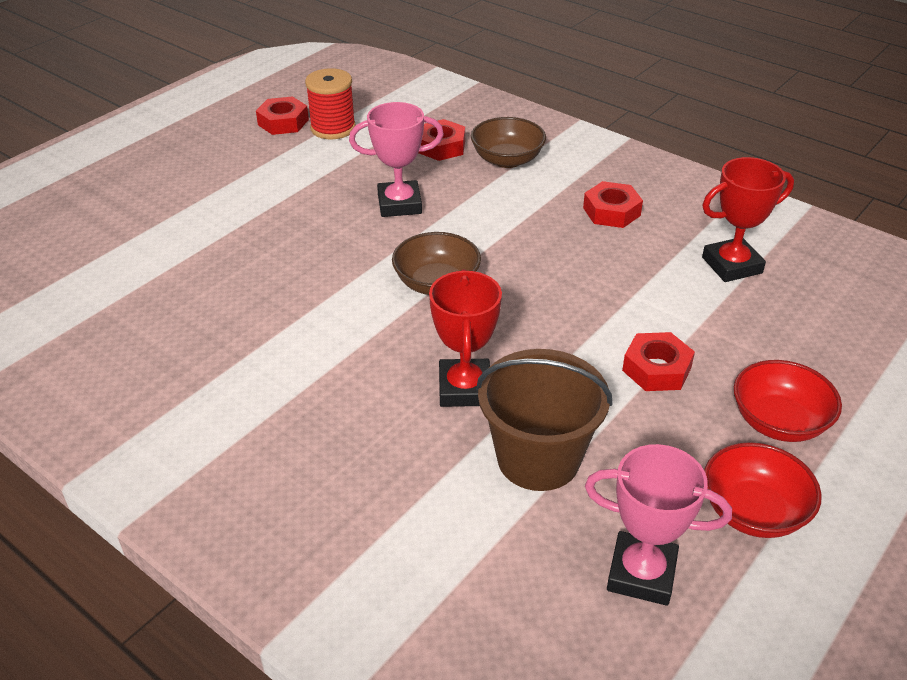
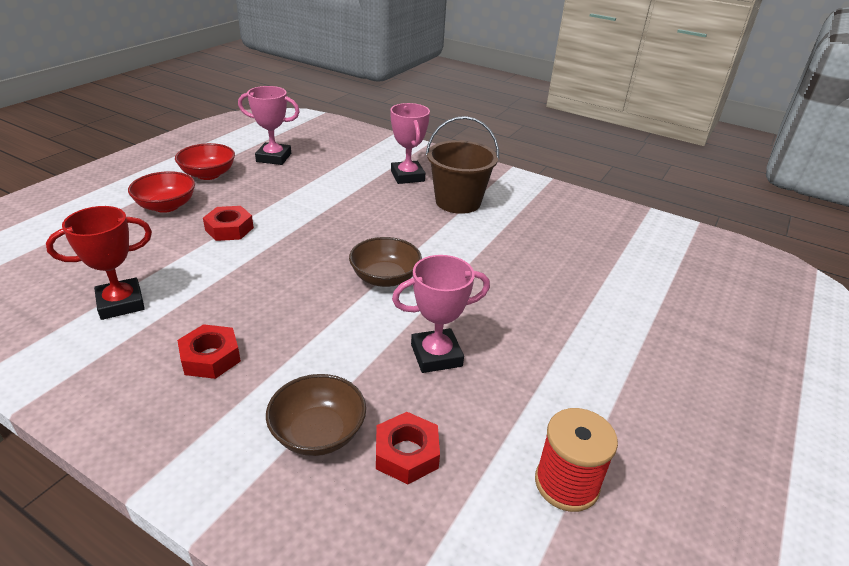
camera: 170 degrees right, 5 degrees down
red nut [256,96,309,135] -> none
red trophy [429,269,502,407] -> none
brown bucket [476,349,613,491] -> brown bucket moved to [426,116,499,214]
none -> pink trophy [390,103,430,184]

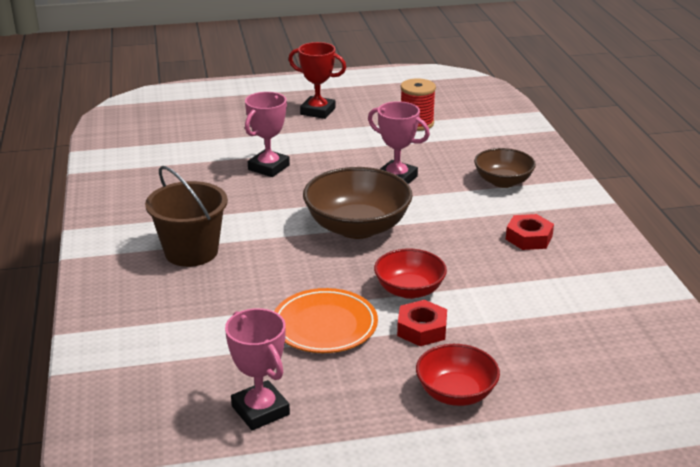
camera: 130 degrees left, 5 degrees down
red trophy [46,206,152,320] -> red trophy moved to [288,42,346,119]
red bowl [175,143,235,180] -> red bowl moved to [374,249,447,299]
brown bowl [349,237,422,287] -> brown bowl [303,167,413,239], size x1.65
red nut [376,412,440,485] -> none
pink trophy [390,103,430,184] -> pink trophy moved to [245,92,290,177]
none -> orange plate [274,288,378,353]

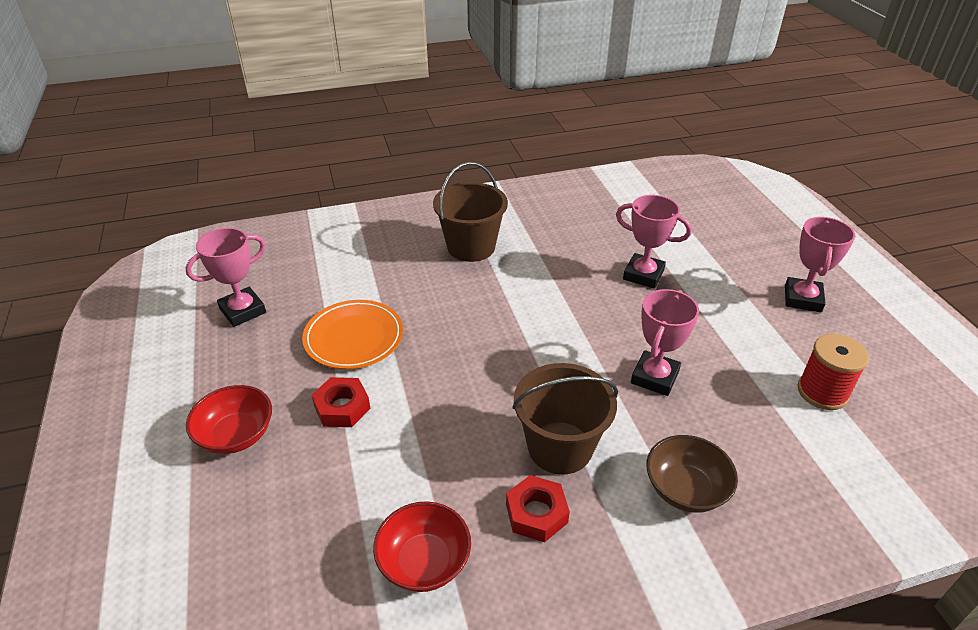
camera: 85 degrees right, 10 degrees up
red trophy [288,42,346,119] -> pink trophy [785,217,855,312]
brown bowl [303,167,413,239] -> none
red bowl [374,249,447,299] -> red bowl moved to [373,501,471,592]
none -> brown bucket [512,363,618,475]

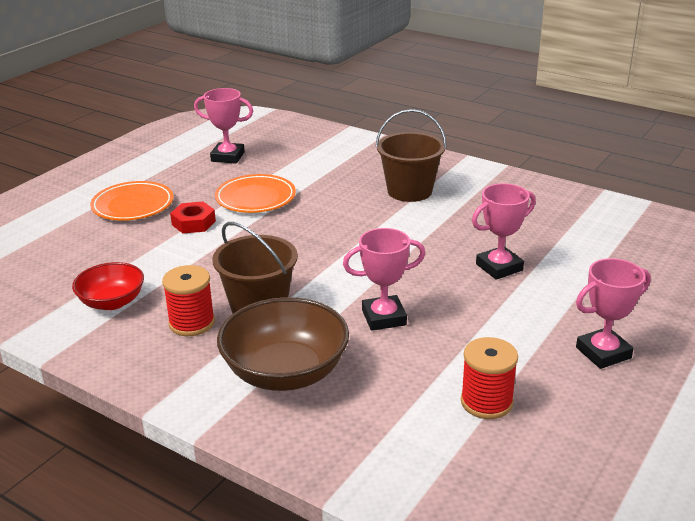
camera: 50 degrees right, 10 degrees down
red bowl [186,385,272,454] -> orange plate [90,181,173,221]
red nut [506,475,570,542] -> red spool [162,265,215,336]
pink trophy [616,195,692,289] -> pink trophy turned 75 degrees clockwise [472,183,536,280]
brown bowl [646,435,738,513] -> brown bowl [217,297,349,391], size x1.65

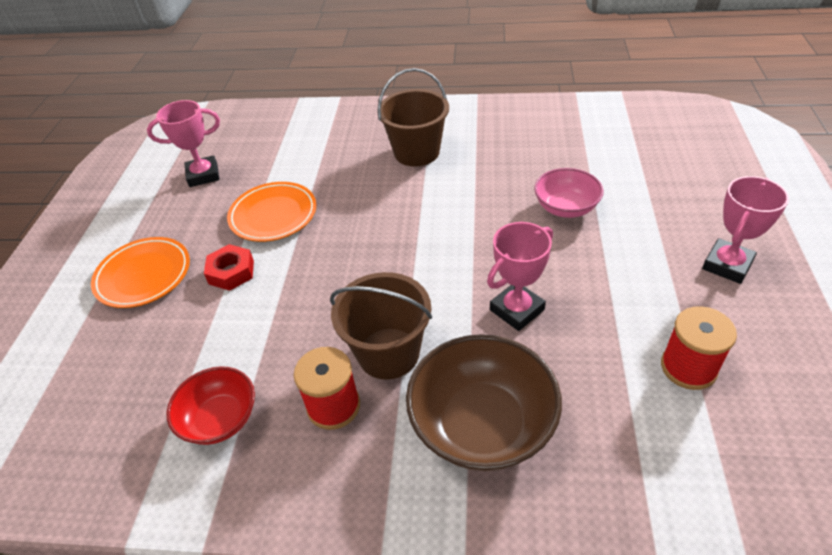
camera: 25 degrees left, 15 degrees up
pink trophy [472,183,536,280] -> pink bowl [534,168,603,218]

